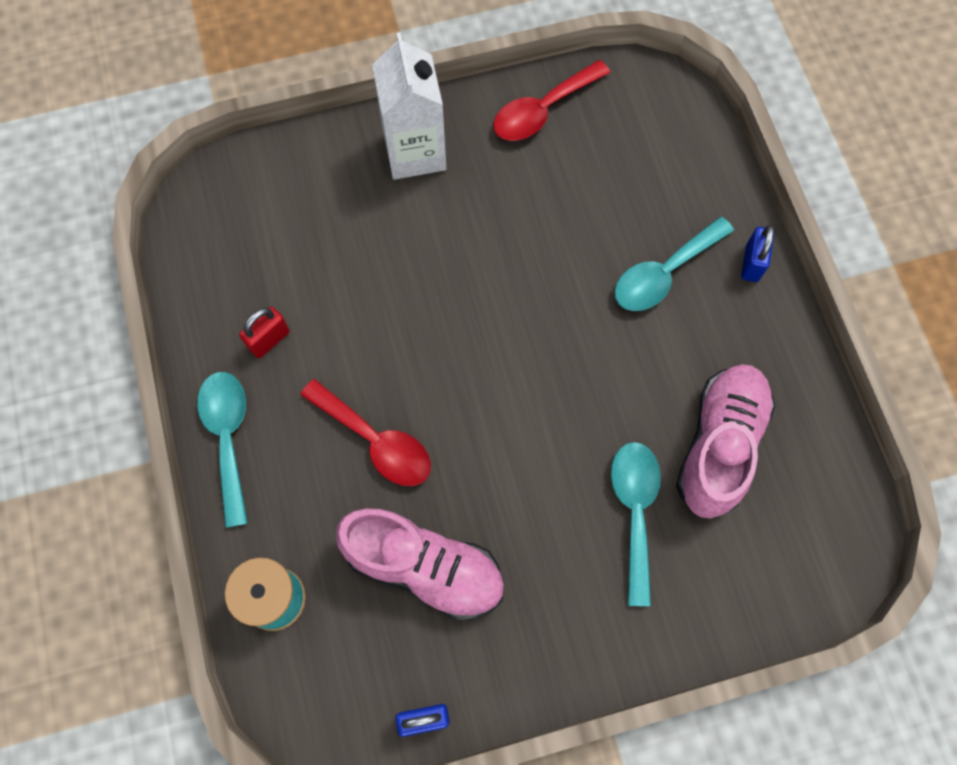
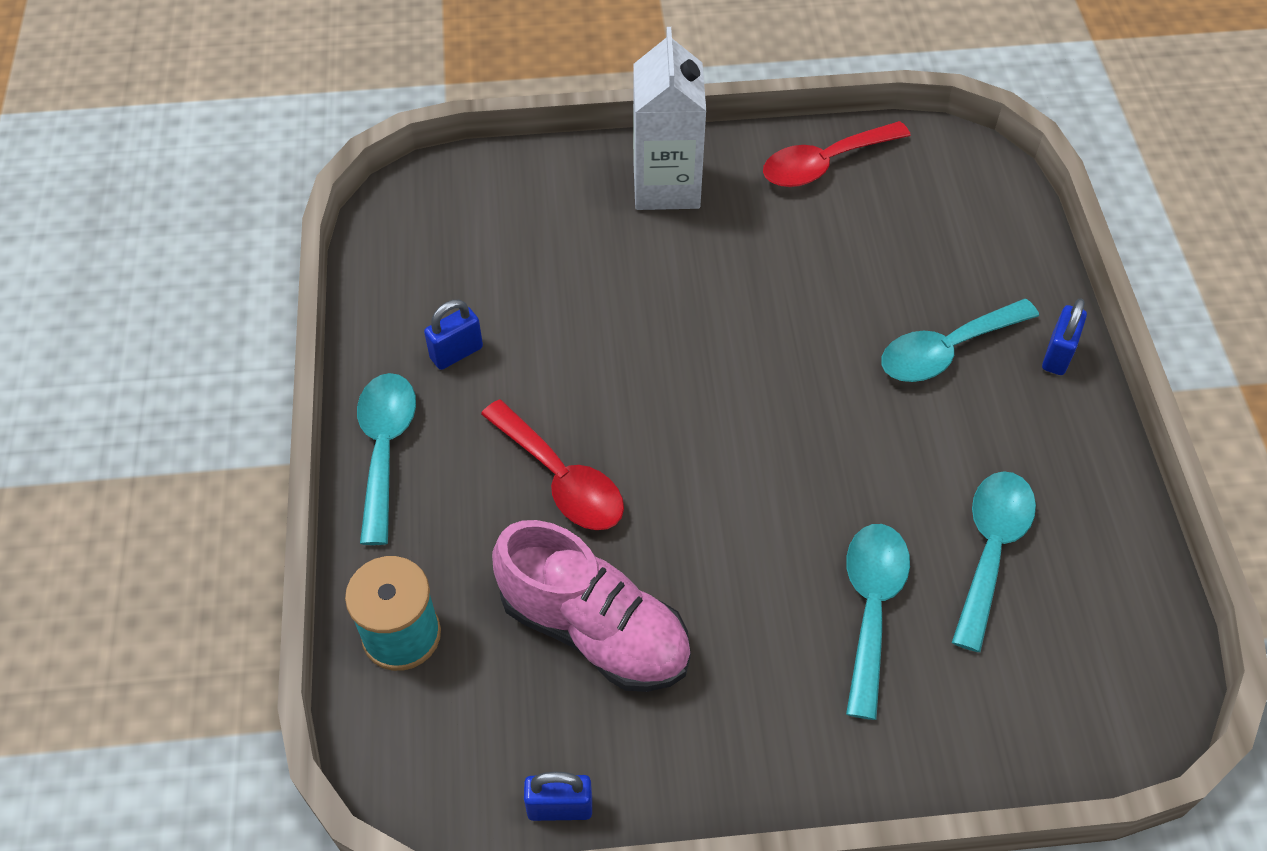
camera: 10 degrees right, 15 degrees down
red padlock [239,307,290,358] -> blue padlock [424,300,483,370]
pink shoe [676,364,775,519] -> turquoise spoon [952,471,1036,652]

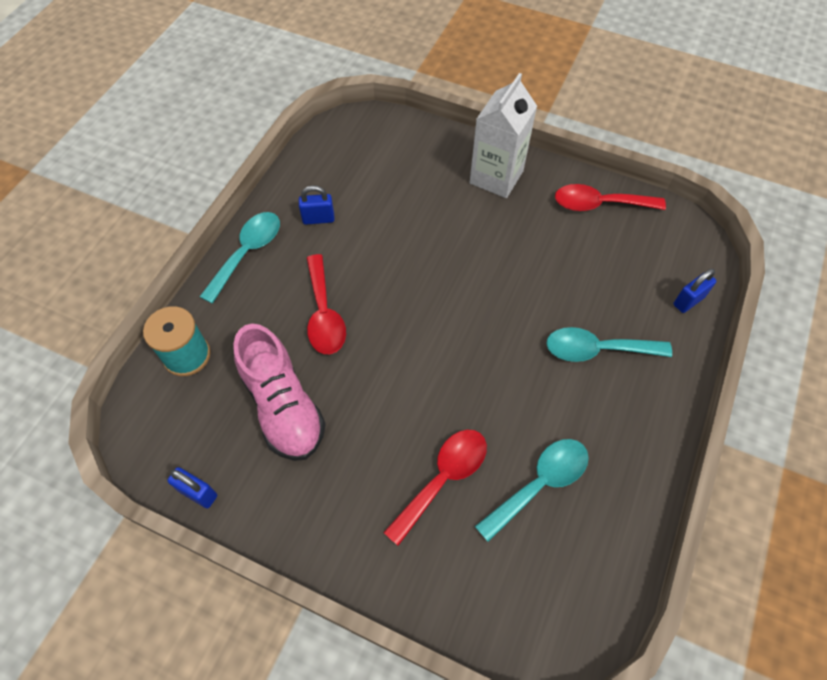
camera: 30 degrees right, 5 degrees up
turquoise spoon [846,524,910,720] -> red spoon [383,430,487,546]
blue padlock [1042,298,1087,375] -> blue padlock moved to [673,269,716,313]

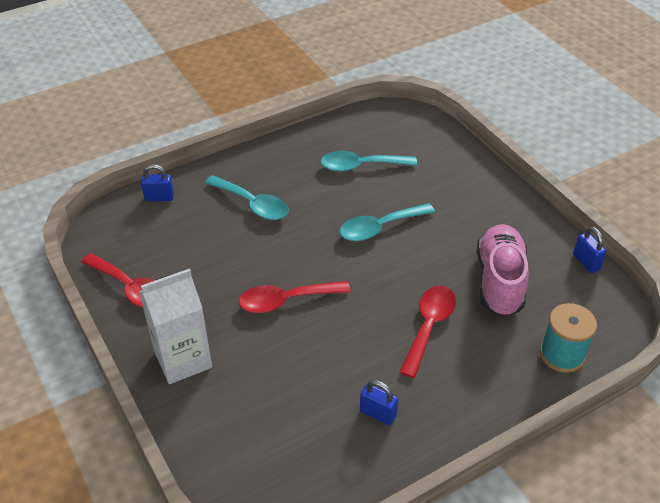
camera: 145 degrees left, 15 degrees down
turquoise spoon [199,212,280,304] -> turquoise spoon moved to [339,203,435,241]
red spoon [383,430,487,546] -> red spoon moved to [239,281,351,313]

